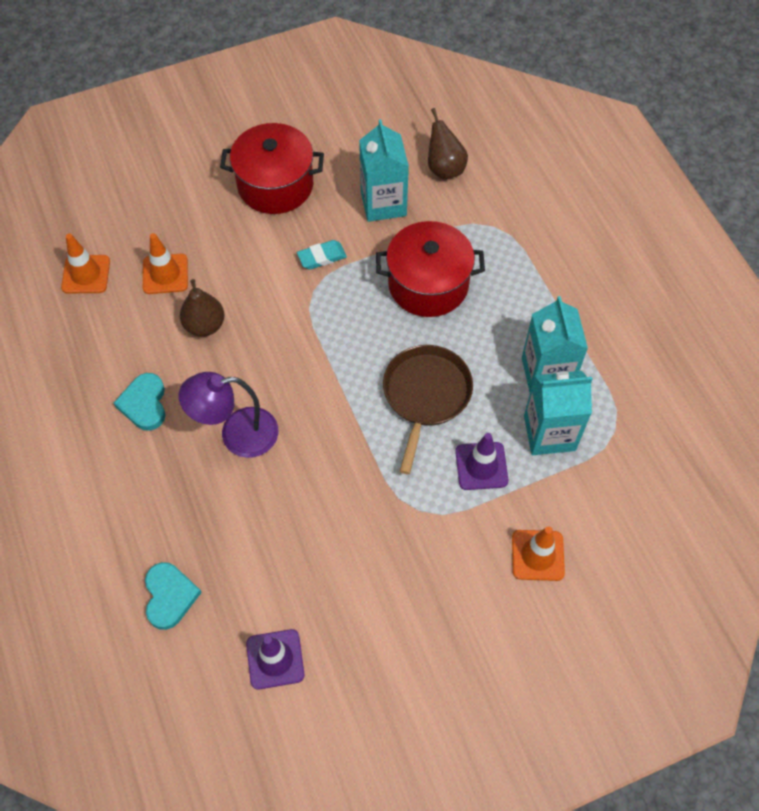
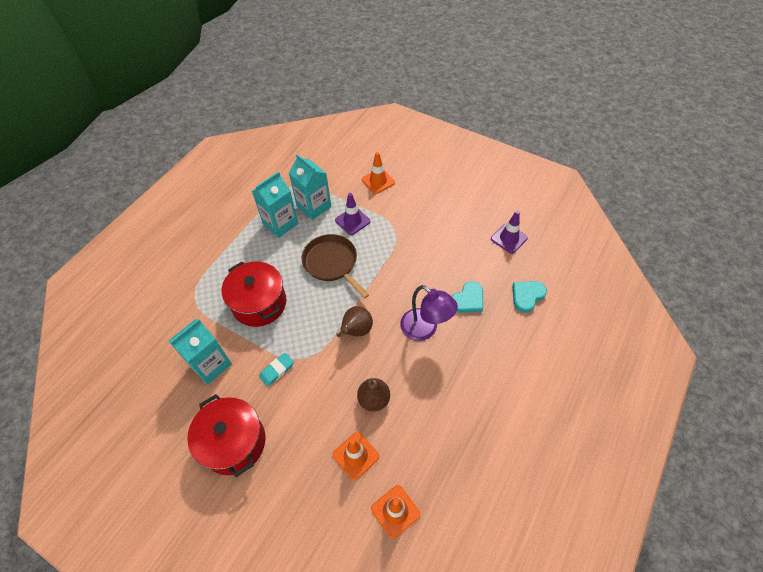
camera: 125 degrees left, 5 degrees down
turquoise heart [114,373,165,431] -> turquoise heart moved to [451,281,483,313]
turquoise eraser [297,240,347,269] -> turquoise eraser turned 75 degrees counterclockwise [259,353,294,387]
brown pan [383,345,473,474] -> brown pan turned 75 degrees clockwise [302,234,369,299]
brown pear [428,108,468,179] -> brown pear moved to [337,306,373,337]

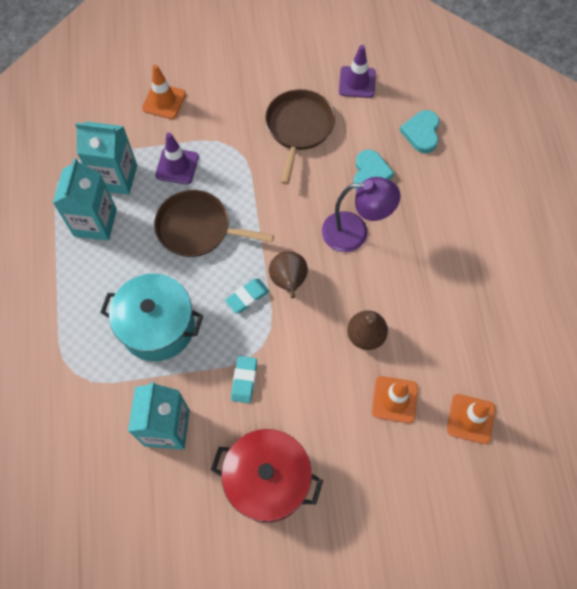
camera: 40 degrees left, 10 degrees up
red pot [222,262,286,327] -> turquoise pot [100,273,203,361]
none -> turquoise eraser [225,279,270,313]
none -> brown pan [265,89,335,184]

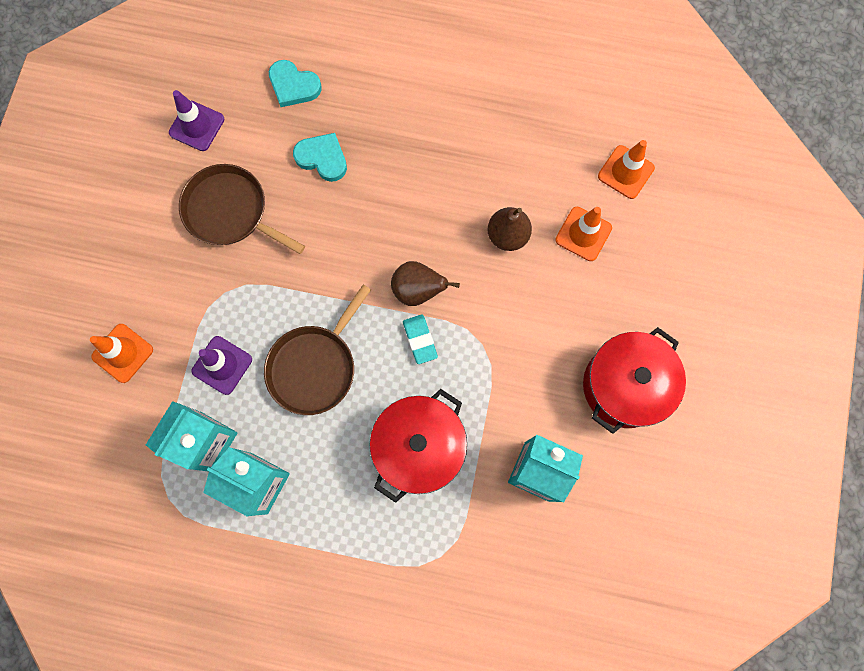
camera: 70 degrees left, 10 degrees up
turquoise pot [100,273,203,361] -> red pot [370,389,467,503]
turquoise eraser [231,356,257,403] -> none
purple lamp [322,177,400,252] -> none

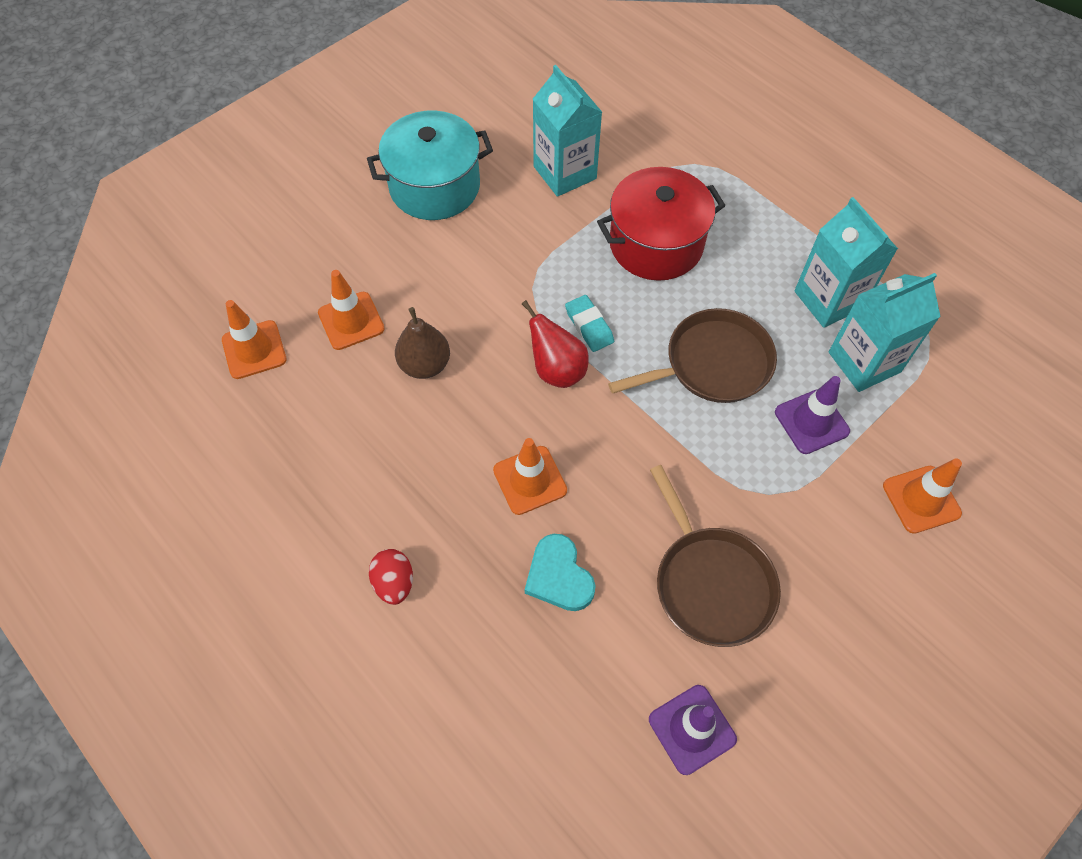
camera: 145 degrees left, 15 degrees down
turquoise heart [269,60,322,107] -> none
brown pear [391,261,460,306] -> red pear [522,300,589,388]
turquoise eraser [403,314,438,364] -> turquoise eraser turned 45 degrees counterclockwise [565,295,614,352]
red pot [583,327,686,434] -> turquoise pot [367,111,493,220]
none -> red egg [369,549,413,605]
none -> orange traffic cone [493,438,567,515]

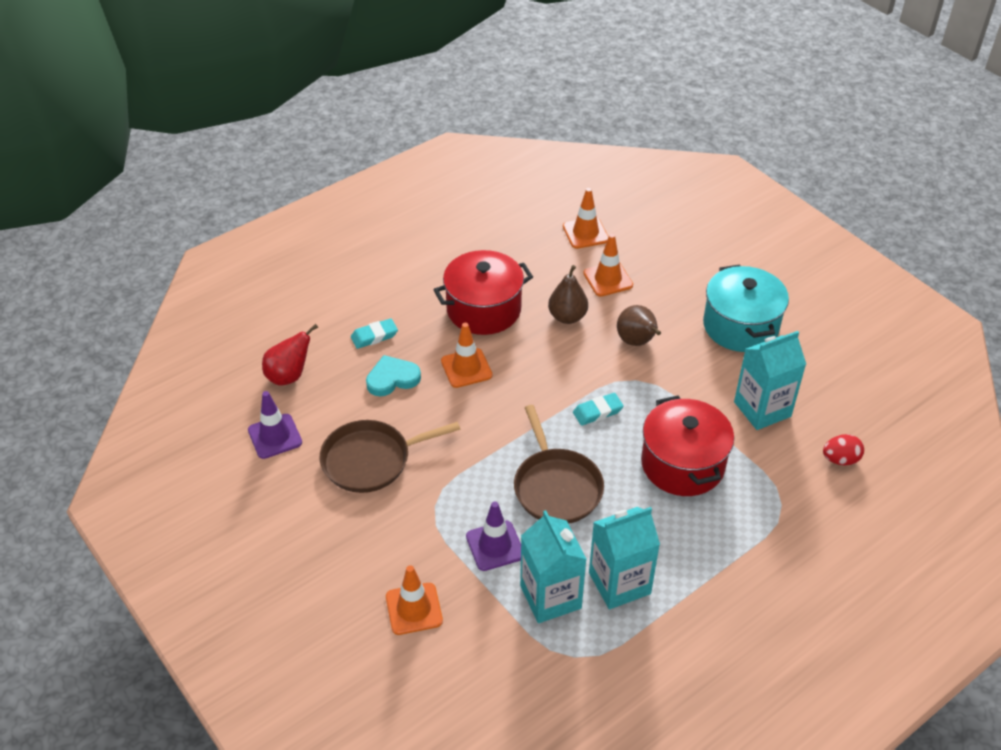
camera: 95 degrees right, 15 degrees down
red egg [369,549,413,605] -> red egg moved to [823,434,864,466]
red pear [522,300,589,388] -> red pear moved to [262,324,318,386]
none -> turquoise eraser [351,318,398,349]
none -> red pot [434,250,533,335]
none -> brown pear [617,305,661,346]

